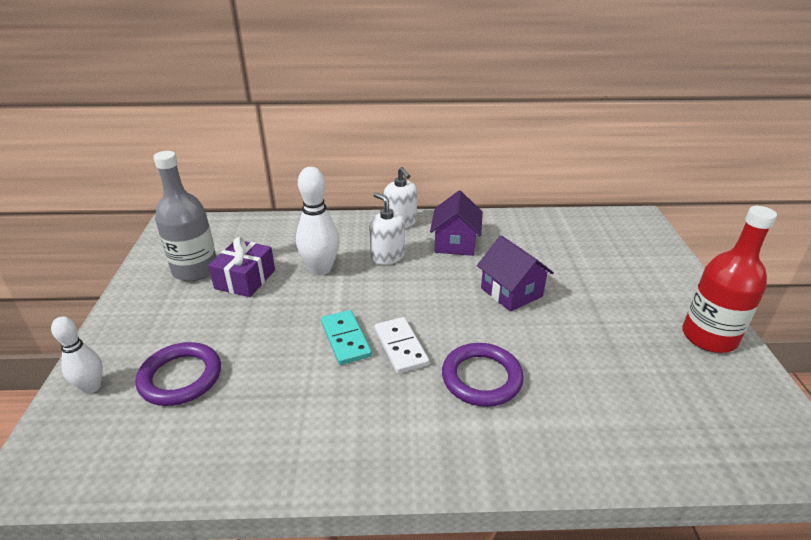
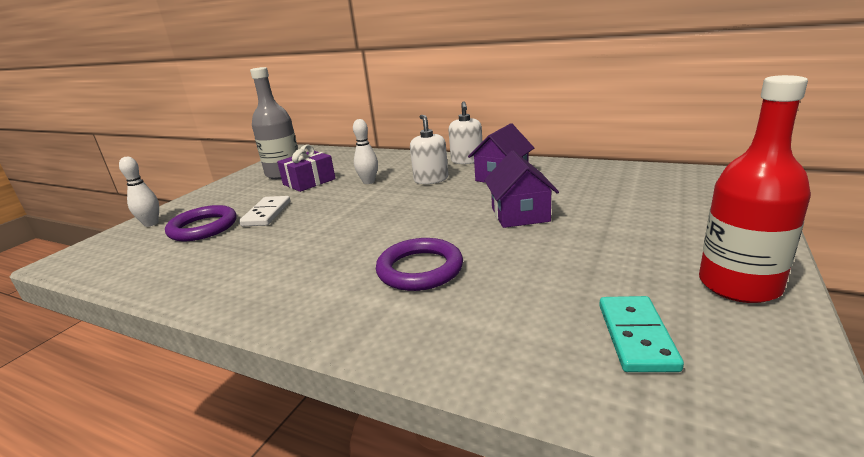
camera: 30 degrees right, 10 degrees down
white bowling pin [296,167,340,275] -> white bowling pin [353,119,378,184], size x0.63
turquoise domino [321,310,372,365] -> turquoise domino moved to [599,296,684,372]
white domino [375,317,429,374] -> white domino moved to [239,196,290,226]

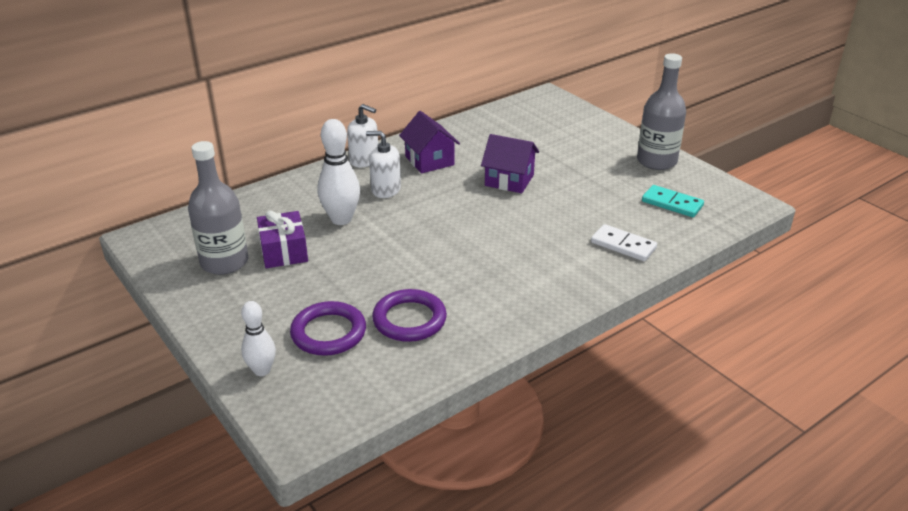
camera: 65 degrees left, 10 degrees up
white domino [239,196,290,226] -> white domino moved to [591,224,657,261]
white bowling pin [353,119,378,184] -> white bowling pin [318,119,360,225], size x1.58
purple ring [376,238,463,291] -> purple ring moved to [372,289,447,342]
red bottle [699,75,811,303] -> grey bottle [637,53,686,170]

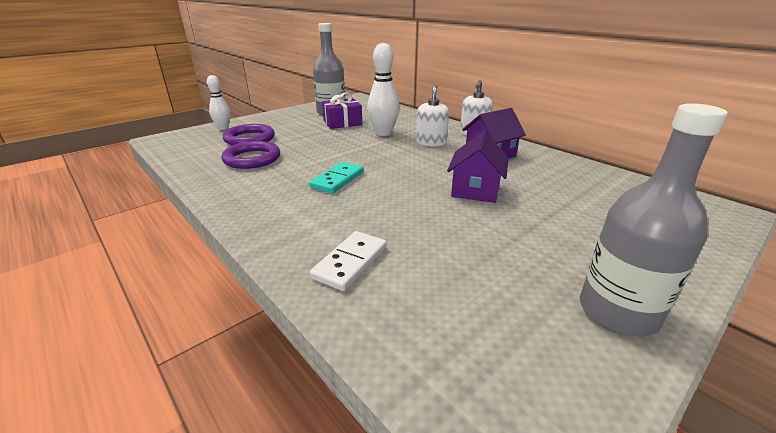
camera: 85 degrees right, 5 degrees down
turquoise domino [642,185,704,217] -> turquoise domino moved to [309,162,364,194]

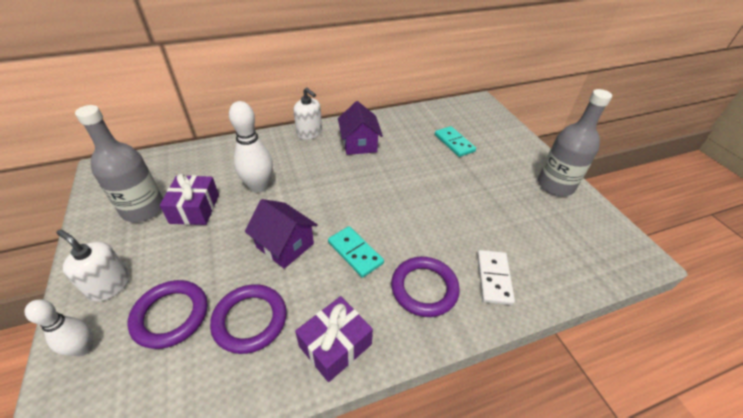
camera: 70 degrees left, 15 degrees up
white domino [310,231,387,291] -> white domino turned 45 degrees clockwise [477,250,515,305]
white soap dispenser [416,85,449,147] -> white soap dispenser moved to [56,229,130,302]
purple house [447,131,509,203] -> purple house moved to [244,199,318,269]
none -> purple gift [295,296,373,382]
none -> purple ring [391,257,460,317]
none -> turquoise domino [435,126,476,157]

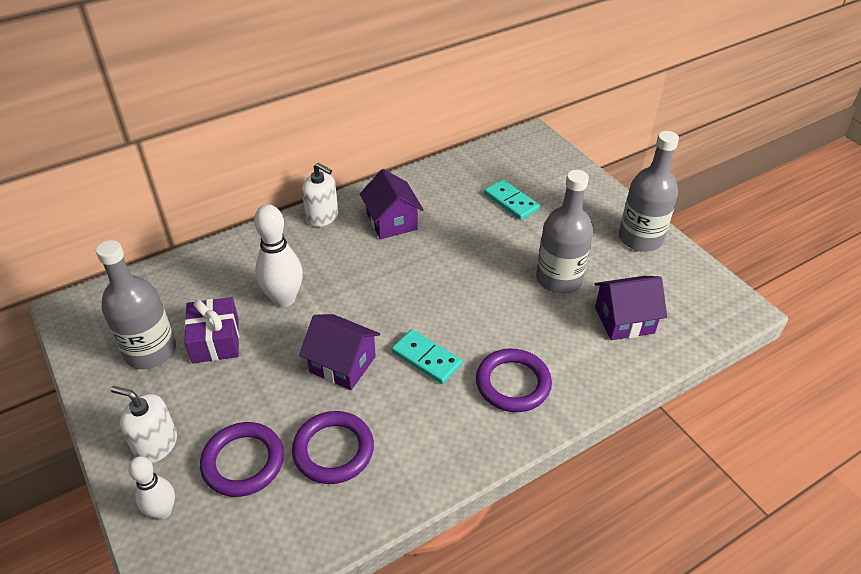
camera: 10 degrees left, 0 degrees up
purple gift [295,296,373,382] -> none
white domino [477,250,515,305] -> none
none -> grey bottle [536,170,593,294]
none -> purple house [595,276,667,340]

